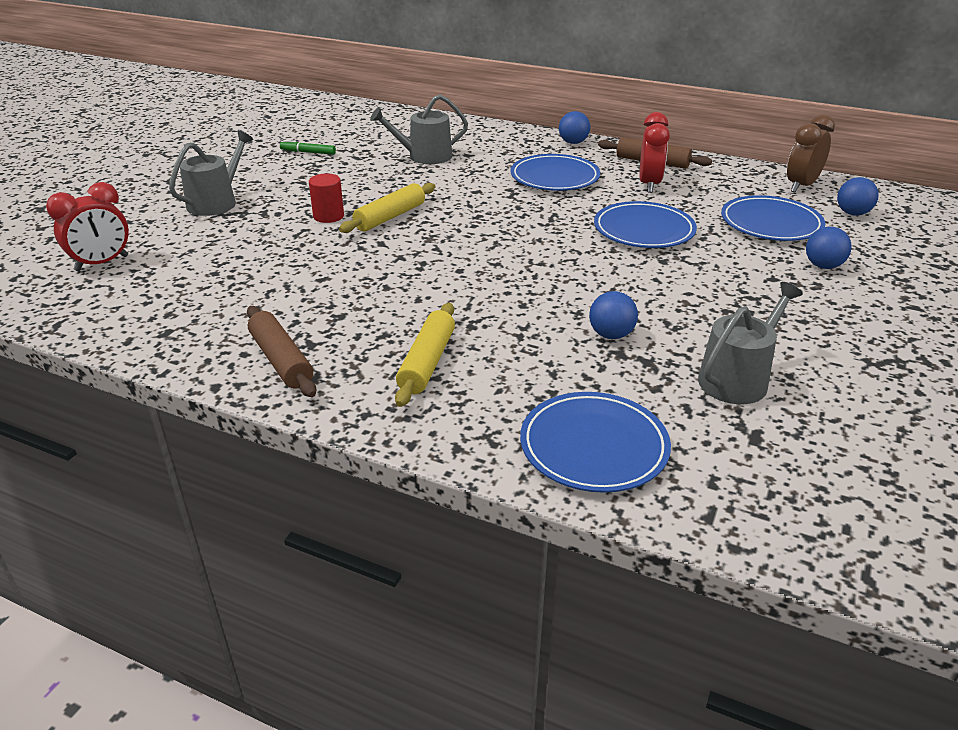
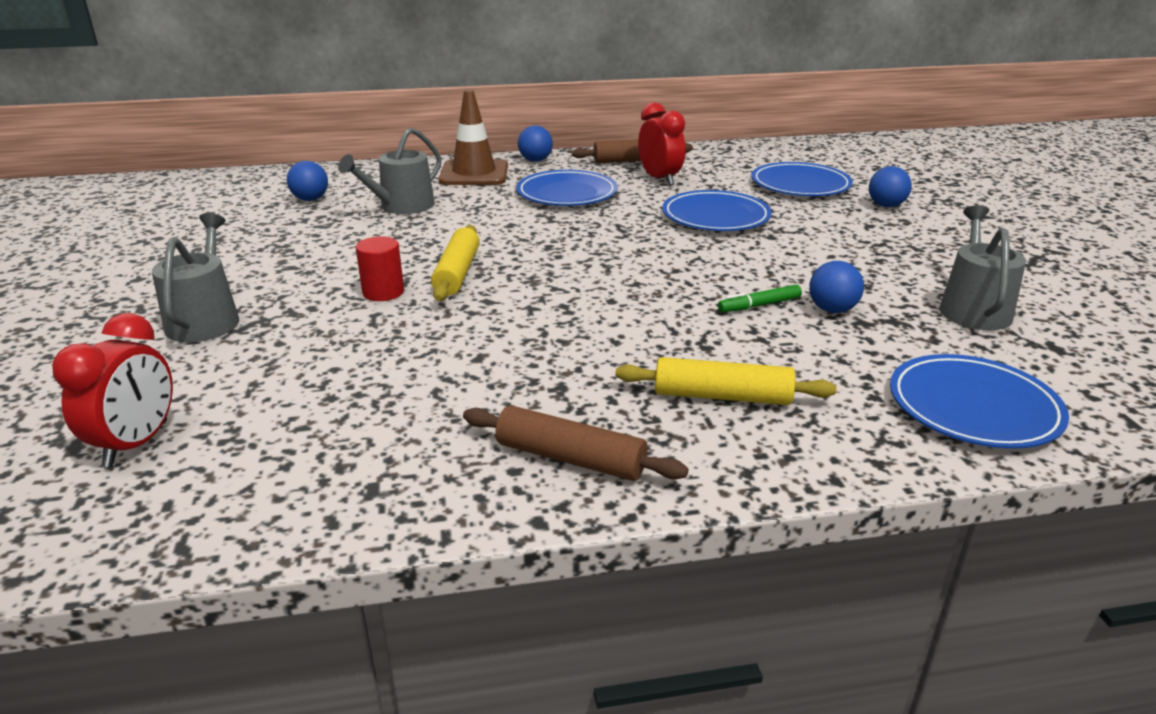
camera: 35 degrees left, 5 degrees down
green marker [280,140,336,155] -> green marker moved to [718,285,802,313]
yellow rolling pin [395,303,455,407] -> yellow rolling pin turned 60 degrees counterclockwise [616,357,837,405]
brown clock [787,114,835,192] -> none
blue ball [837,177,879,215] -> blue ball moved to [287,161,328,201]
none -> brown traffic cone [438,89,508,185]

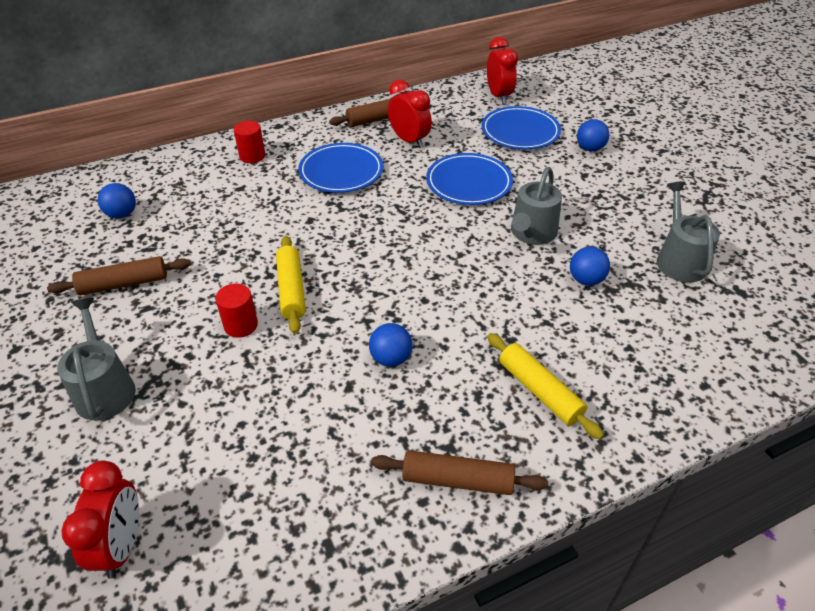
camera: 15 degrees left, 15 degrees up
grey watering can [338,127,442,214] -> grey watering can moved to [511,167,562,245]
brown traffic cone [438,89,508,185] -> red cylinder [234,121,265,163]
blue ball [518,126,553,162] -> blue ball moved to [369,323,412,367]
yellow rolling pin [616,357,837,405] -> yellow rolling pin turned 60 degrees clockwise [487,333,604,440]
green marker [718,285,802,313] -> none
blue plate [890,354,1069,449] -> none
none -> brown rolling pin [47,256,191,295]
none -> red clock [487,37,518,104]

